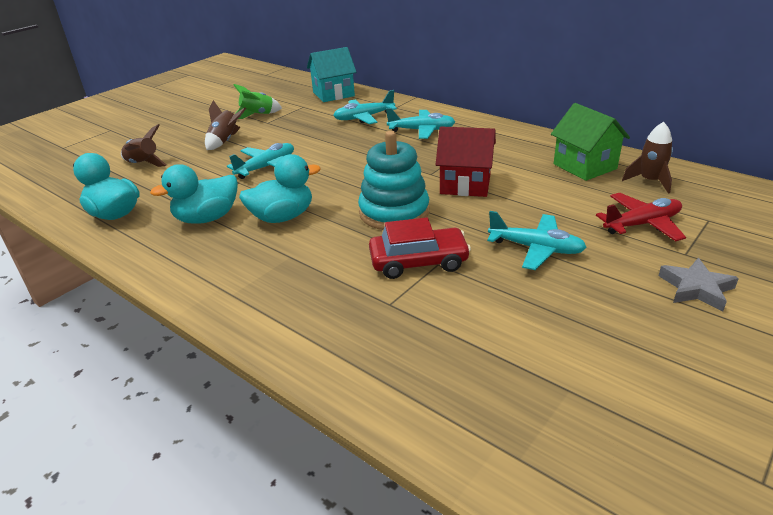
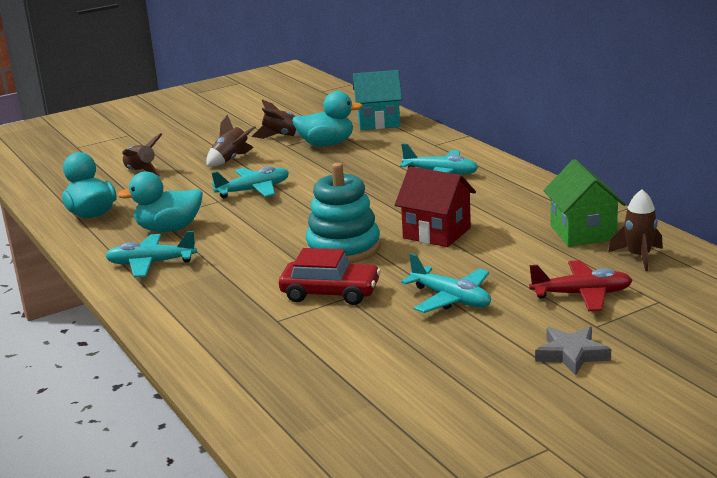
camera: 20 degrees right, 10 degrees down
green rocket [234,84,282,119] -> brown rocket [251,99,300,139]
turquoise duck [239,154,321,223] -> turquoise duck moved to [292,91,363,146]
turquoise plane [333,90,397,124] -> turquoise plane moved to [105,231,197,277]

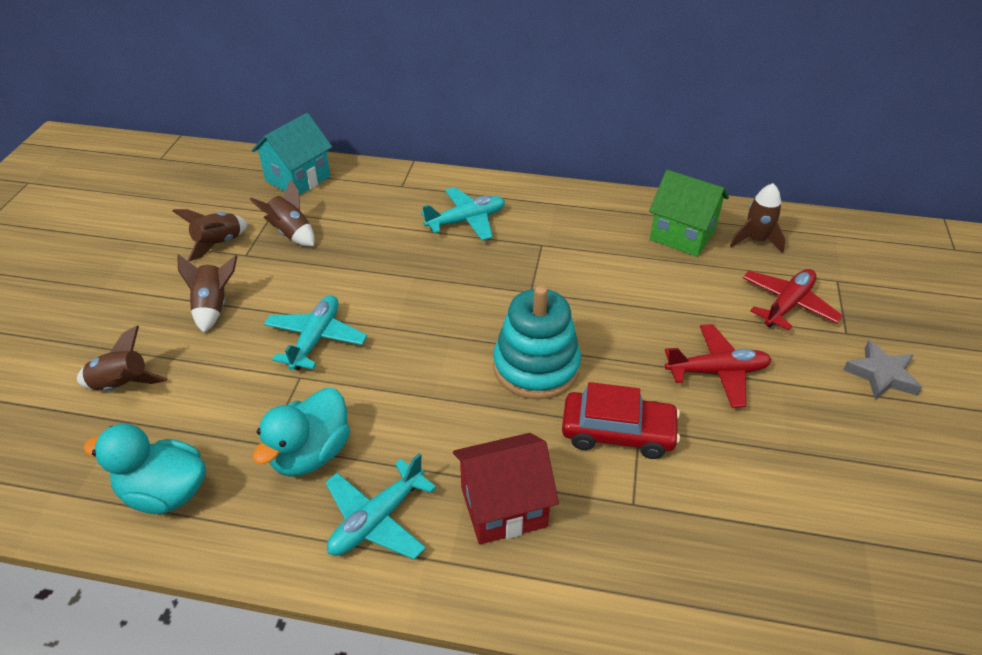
camera: 50 degrees left, 20 degrees up
red car [279,248,381,305] -> red car turned 45 degrees clockwise [562,382,680,459]
turquoise duck [292,91,363,146] -> brown rocket [249,179,315,246]
red house [395,166,476,247] -> red house moved to [453,433,559,544]
turquoise plane [401,253,491,313] -> red plane [665,324,772,408]

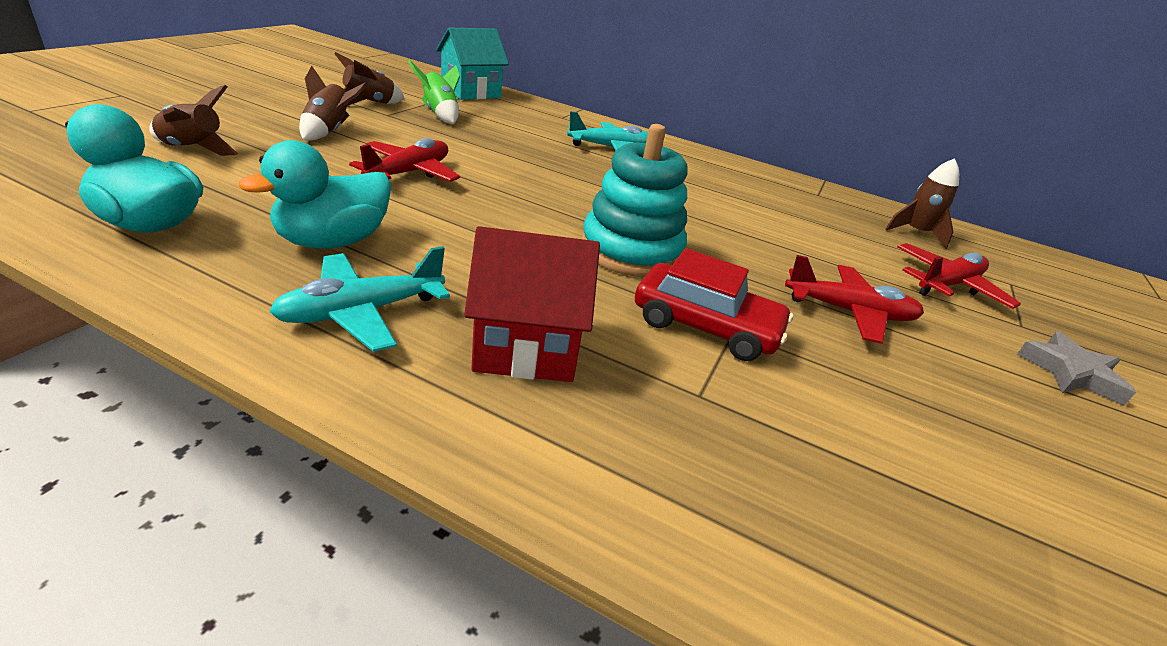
camera: 10 degrees right, 10 degrees down
brown rocket [249,179,315,246] -> green rocket [408,60,460,124]
turquoise plane [264,295,367,370] -> red plane [349,138,460,182]
green house [649,170,729,257] -> none

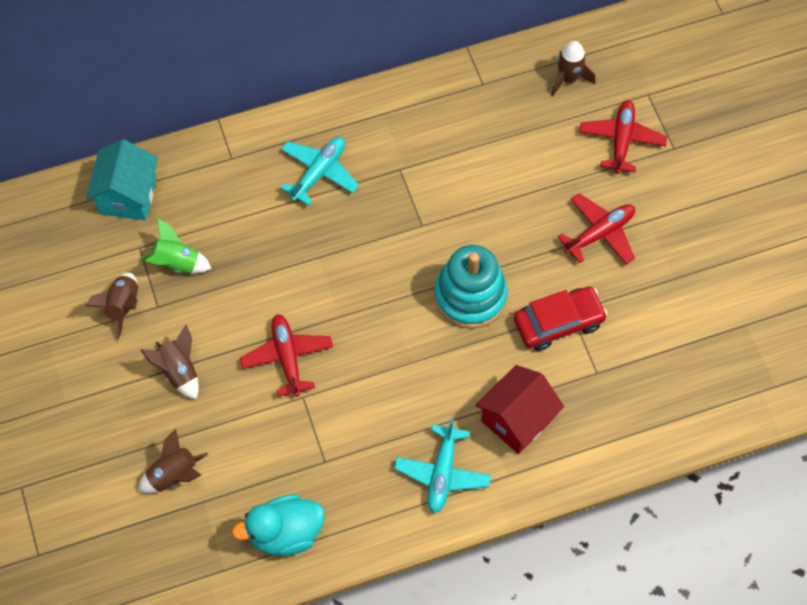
camera: 40 degrees left, 30 degrees up
turquoise duck [239,140,392,249] -> none
grey star [1017,331,1136,406] -> none

